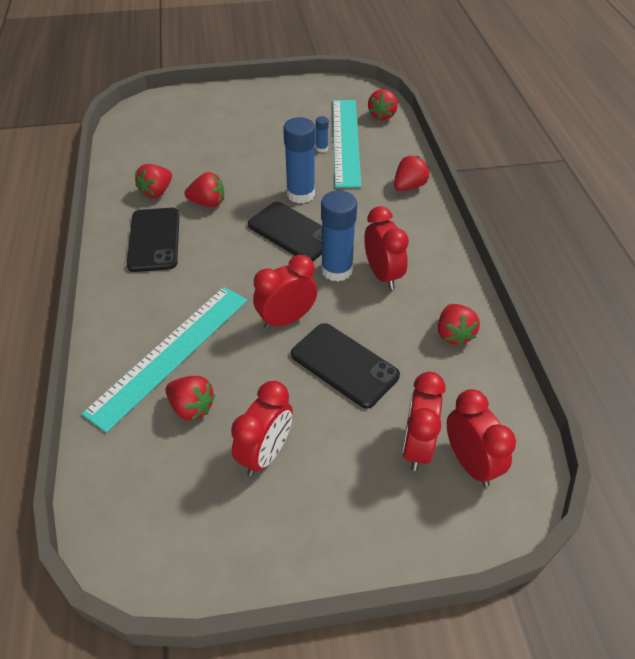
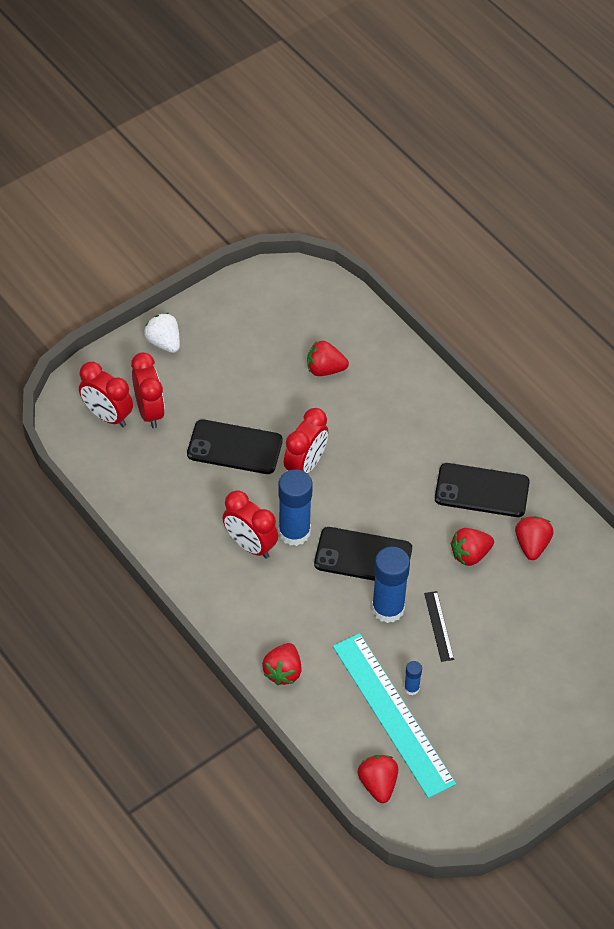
camera: 150 degrees right, 5 degrees up
turquoise ruler [82,287,247,433] -> none
black phone [127,208,180,272] -> black phone turned 45 degrees counterclockwise [435,463,530,517]
red clock [231,381,293,476] -> none
red strawberry [438,304,480,346] -> none
none -> white strawberry [144,313,180,353]
none -> black ruler [424,591,454,662]

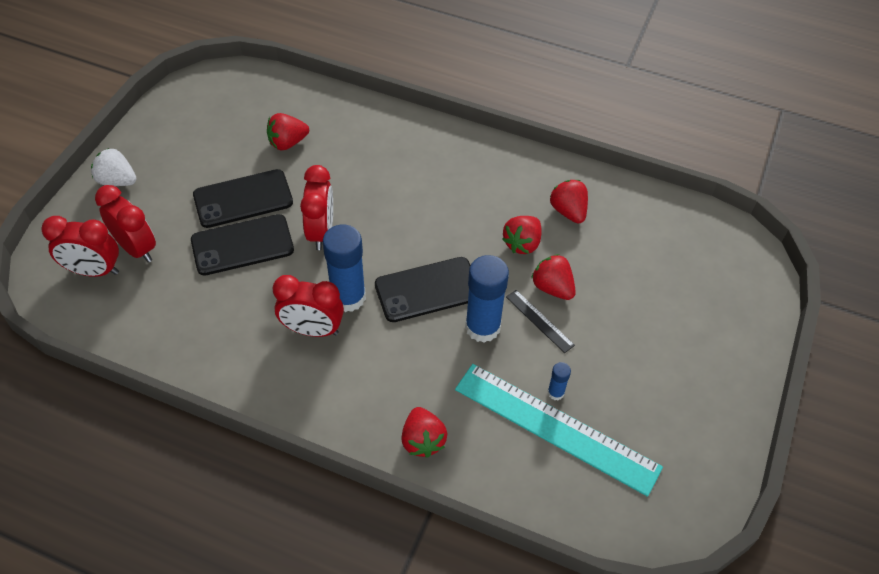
camera: 30 degrees left, 0 degrees up
red strawberry [358,755,398,803] -> red strawberry moved to [531,254,576,300]
black phone [435,463,530,517] -> black phone moved to [193,169,293,228]

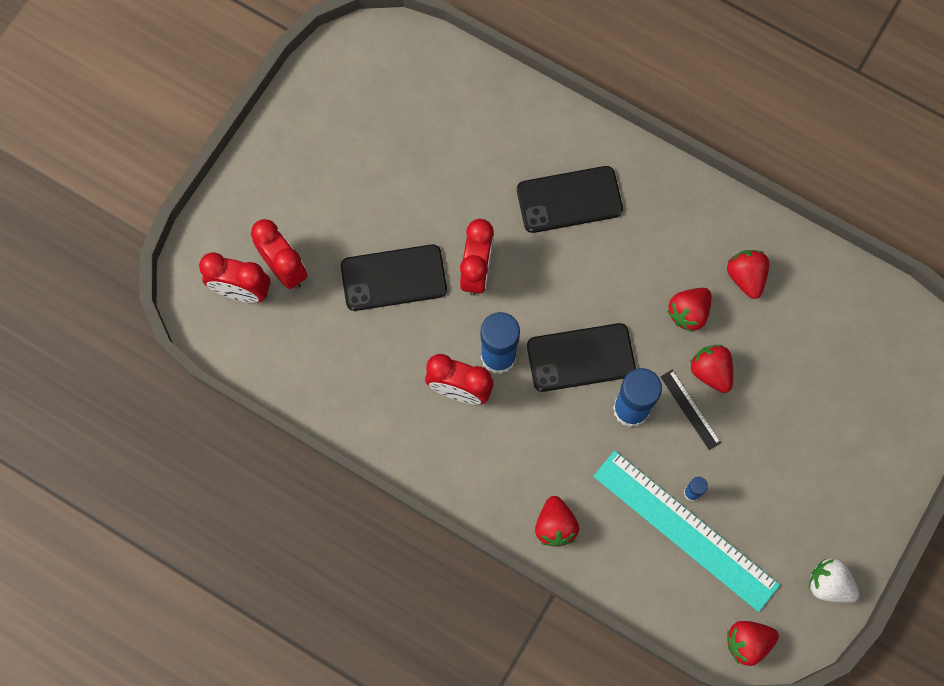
camera: 10 degrees right, 20 degrees up
white strawberry [91,148,137,186] -> white strawberry moved to [809,558,860,603]
black phone [193,169,293,228] -> black phone moved to [517,166,623,233]
red strawberry [267,113,309,150] -> red strawberry moved to [727,621,779,666]

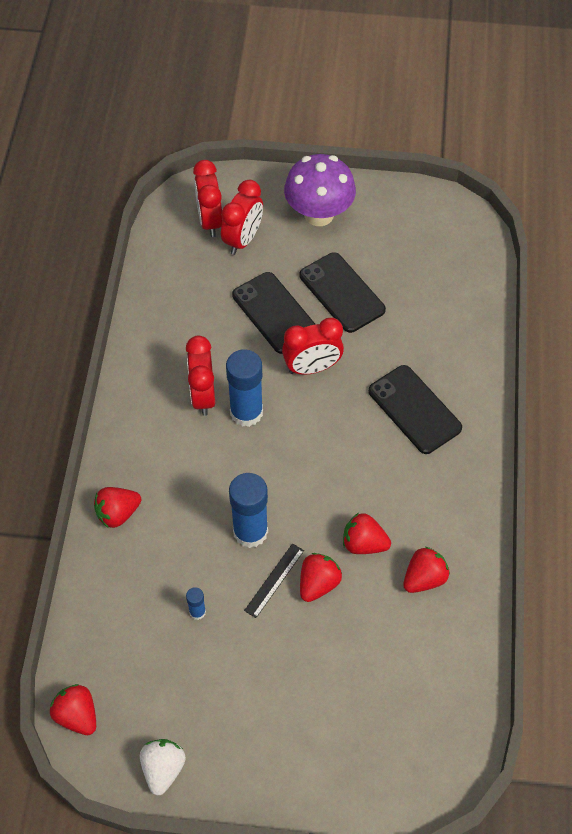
camera: 65 degrees right, 15 degrees down
black phone [527,323,636,392] -> black phone moved to [299,252,386,333]
turquoise ruler [593,451,780,612] -> none
none -> purple mushroom [284,154,356,226]

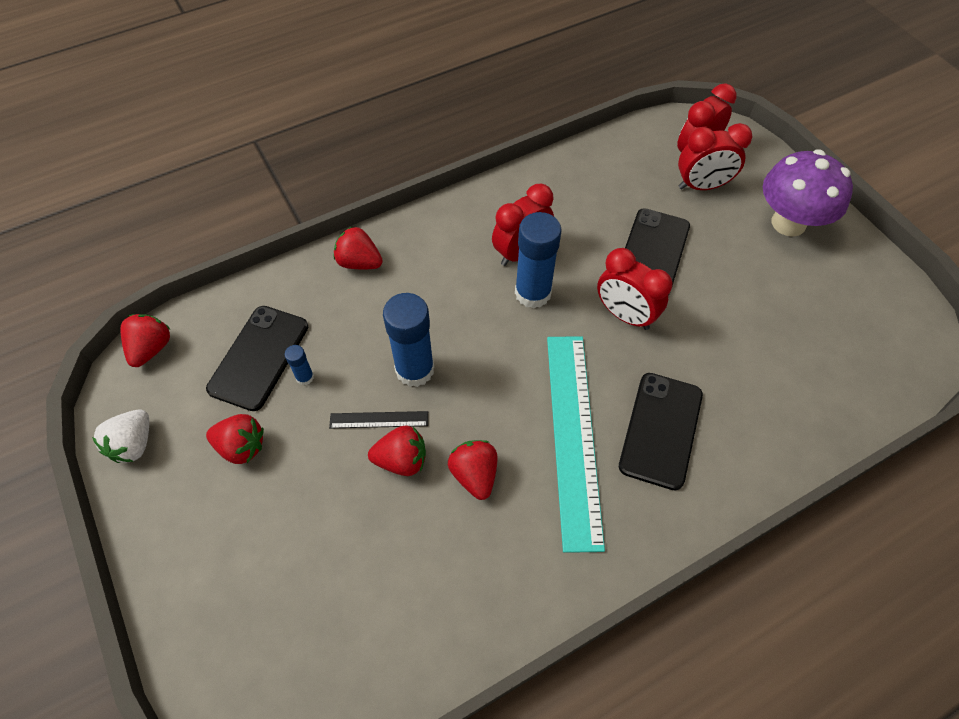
camera: 55 degrees right, 0 degrees up
white strawberry [140,739,186,796] -> white strawberry turned 135 degrees clockwise [92,410,149,463]
black phone [299,252,386,333] -> black phone moved to [206,306,308,411]
red strawberry [403,547,450,593] -> red strawberry moved to [206,414,264,464]
none -> turquoise ruler [547,336,605,553]

